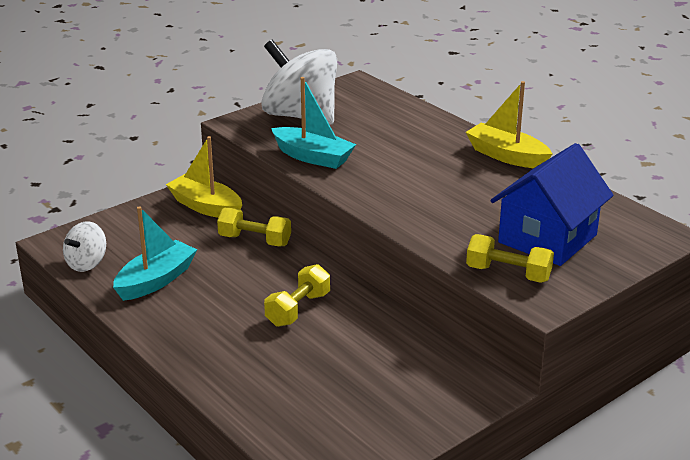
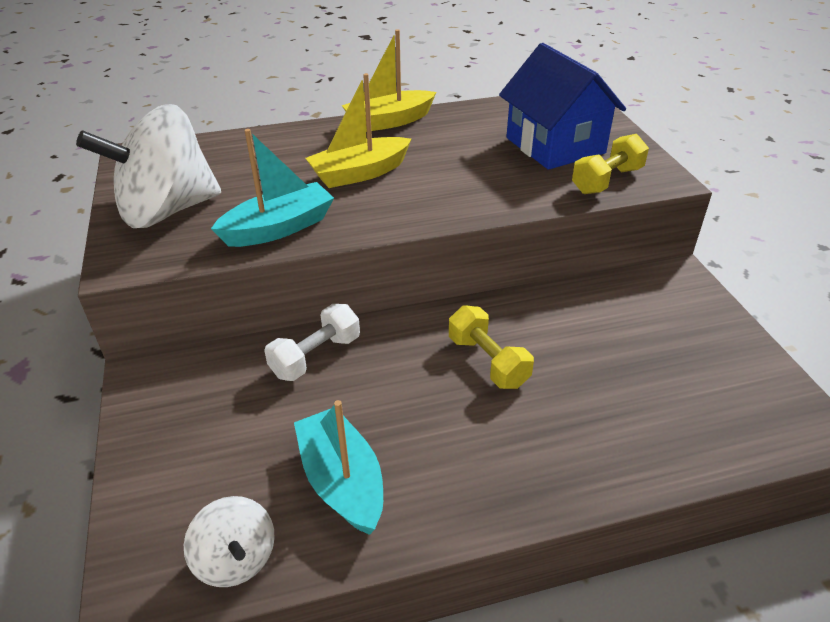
camera: 65 degrees left, 10 degrees up
yellow boat [166,136,242,218] -> yellow boat moved to [305,73,411,188]
yellow dumbbell [217,208,291,246] -> white dumbbell [264,304,360,381]

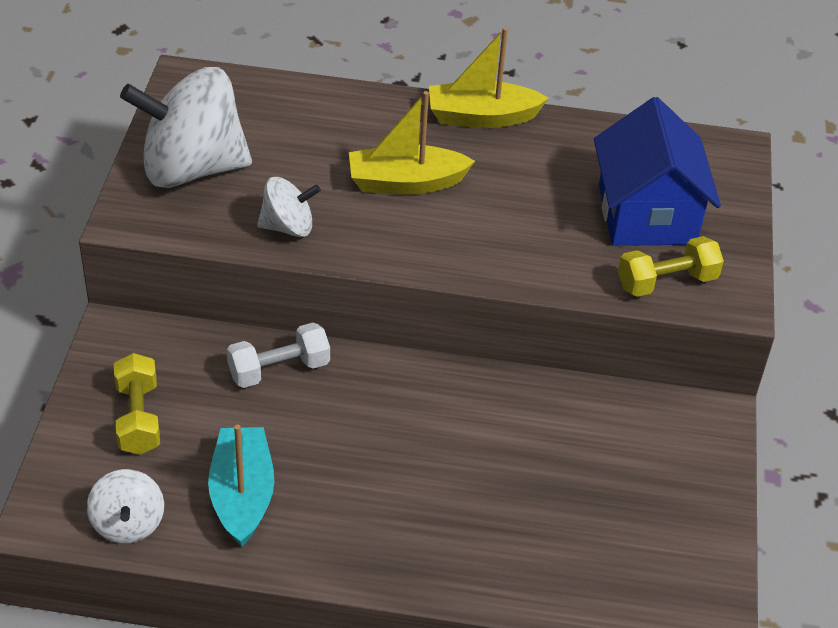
camera: 20 degrees right, 5 degrees up
turquoise boat [211,129,334,247] -> white spinning top [257,177,321,237]
yellow dumbbell [449,305,534,389] -> yellow dumbbell moved to [114,353,160,455]

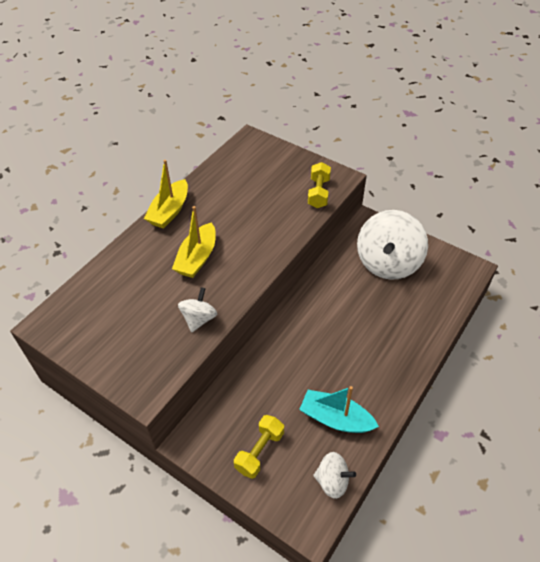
camera: 60 degrees left, 5 degrees up
yellow dumbbell [114,353,160,455] -> yellow dumbbell turned 75 degrees counterclockwise [234,415,284,479]
white spinning top [120,67,252,188] -> white spinning top moved to [357,210,428,280]
white dumbbell [227,322,330,388] -> none
blue house [594,97,721,246] -> none

